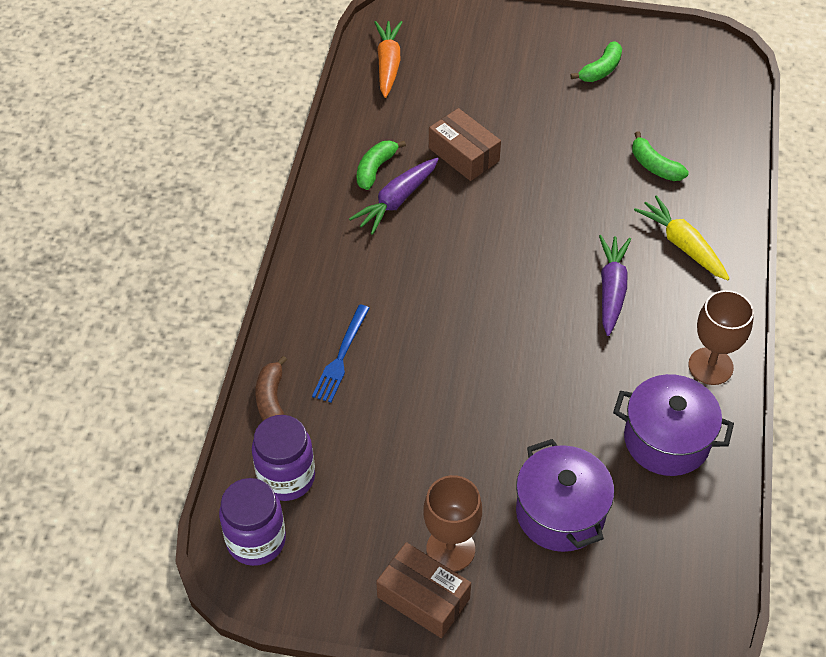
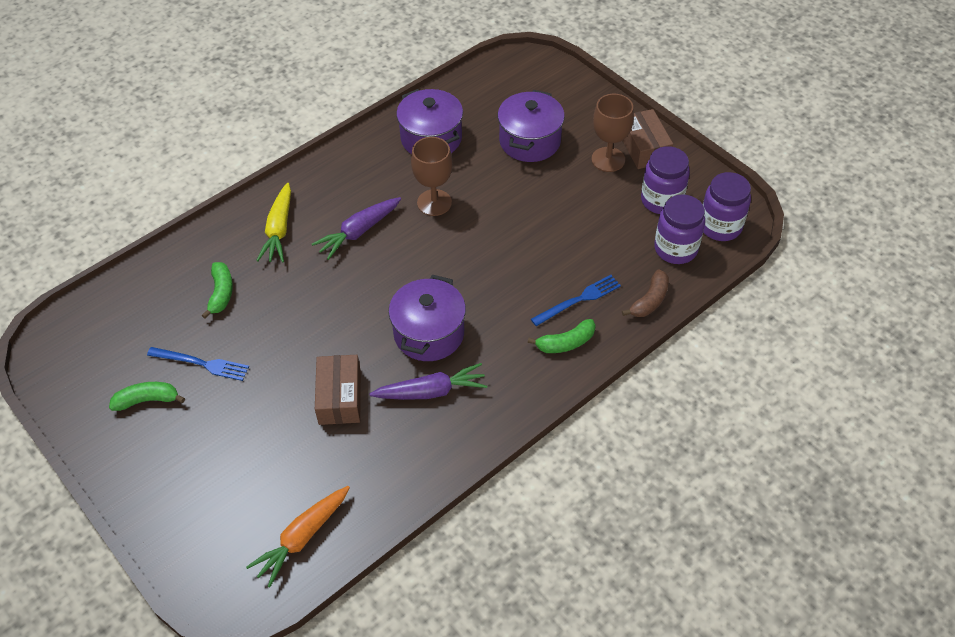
camera: 140 degrees left, 0 degrees up
green banana [357,141,406,190] -> green banana moved to [528,319,596,353]
brown goblet [688,290,754,385] -> brown goblet moved to [411,137,453,216]
none -> blue fork [147,347,249,381]
none -> purple pot [389,275,466,361]
none -> purple jar [641,146,690,214]

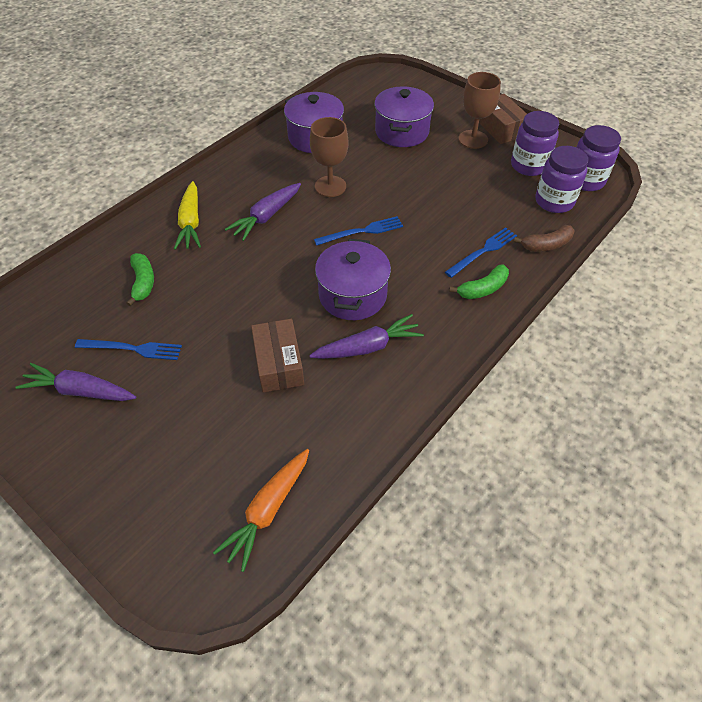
camera: 10 degrees left, 0 degrees up
green banana [109,382,185,411] -> purple carrot [15,363,136,401]
brown banana [622,269,669,317] -> brown banana turned 45 degrees clockwise [514,225,574,252]
none -> blue fork [314,216,403,246]

